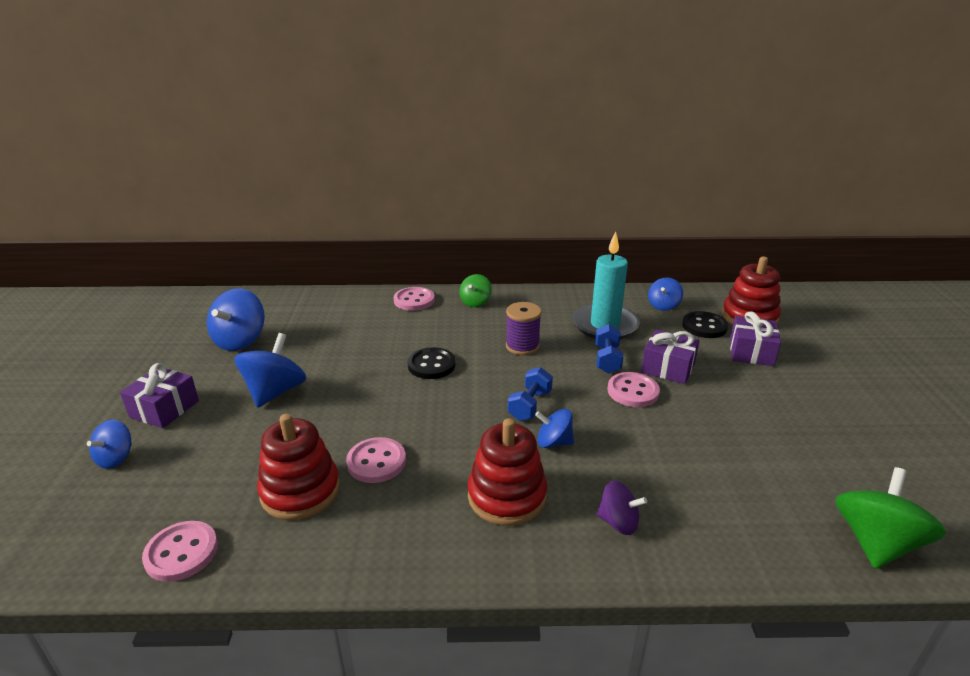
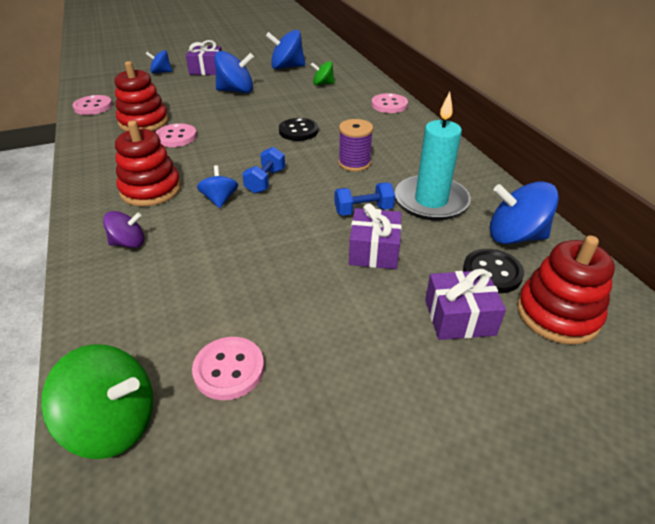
camera: 70 degrees right, 10 degrees up
green spinning top [459,274,492,307] -> green spinning top moved to [311,61,335,85]
blue dumbbell [508,367,553,421] -> blue dumbbell turned 75 degrees counterclockwise [242,147,285,194]
purple spinning top [597,480,647,535] -> purple spinning top turned 105 degrees counterclockwise [103,211,145,248]
pink button [607,372,660,407] -> pink button moved to [192,337,264,400]
blue spinning top [648,278,683,311] -> blue spinning top [490,181,559,244], size x1.68

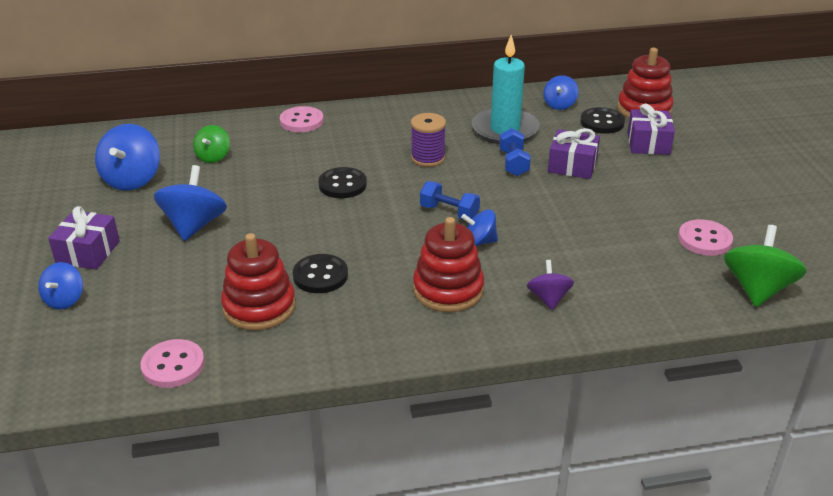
camera: 80 degrees left, 5 degrees down
pink button [155,123,197,147] -> black button [293,254,348,293]
blue spinning top [490,181,559,244] -> blue spinning top [543,75,579,110], size x0.59

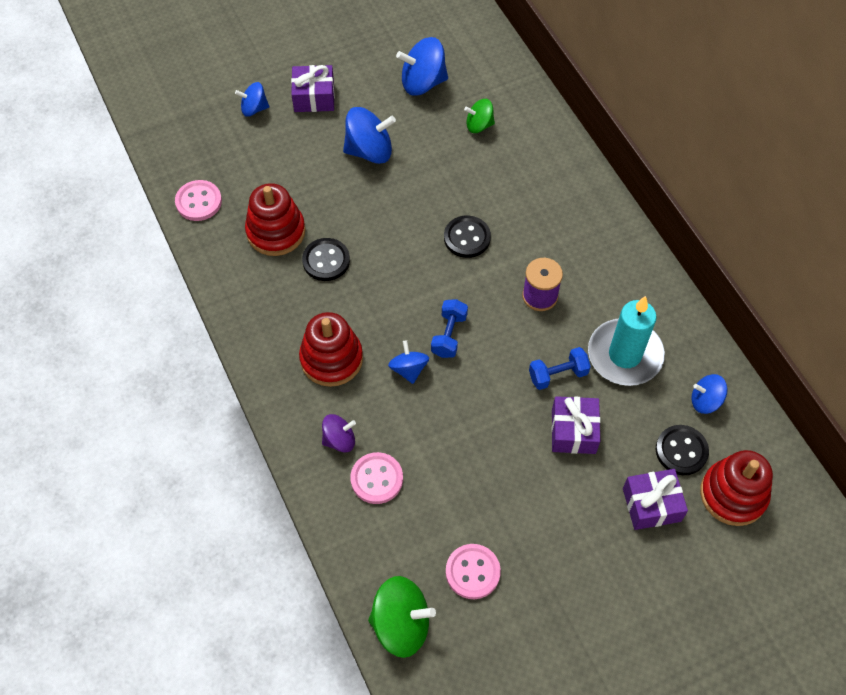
camera: 75 degrees right, 25 degrees up
pink button [280,106,324,132] -> pink button moved to [350,452,403,504]

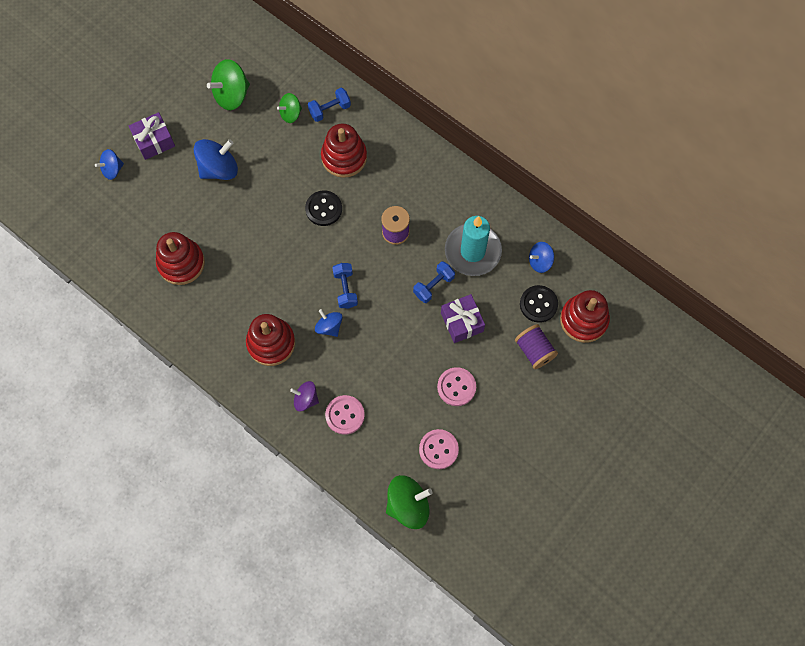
camera: 25 degrees left, 10 degrees up
pink button [175,180,222,221] -> pink button moved to [437,367,476,406]
black button [302,238,350,281] -> none
purple spinning top [322,414,356,452] -> purple spinning top turned 120 degrees counterclockwise [290,381,319,411]
blue spinning top [396,37,448,96] -> green spinning top [207,59,250,110]
purple gift [623,469,688,530] -> purple spool [515,324,558,369]
none -> blue dumbbell [308,88,351,122]
none -> red stacking toy [321,124,367,178]

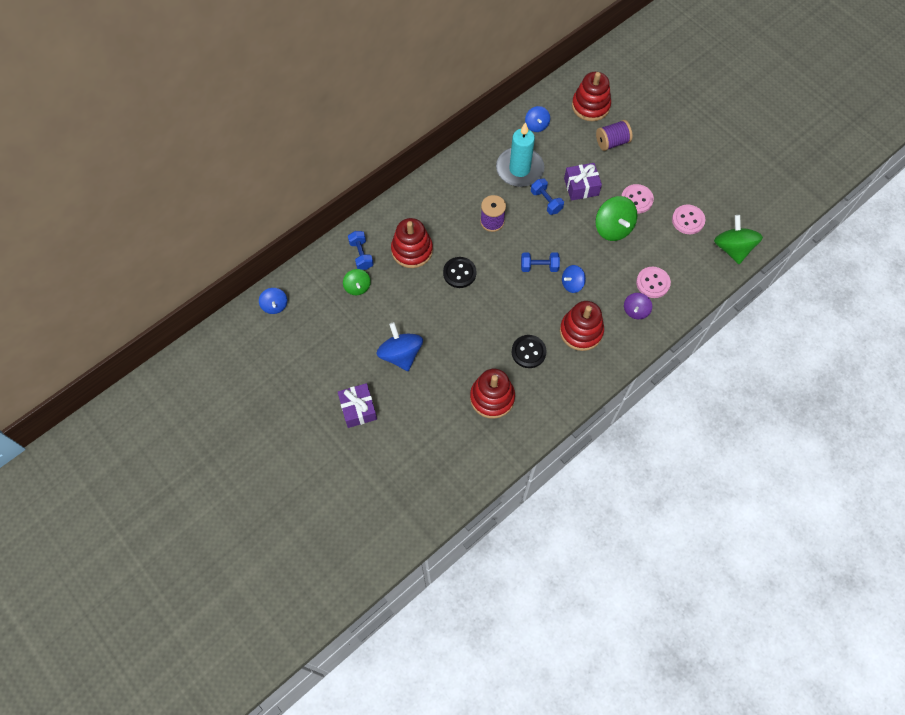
camera: 80 degrees left, 5 degrees down
blue spinning top [95,149,124,180] -> blue spinning top moved to [259,288,287,314]
green spinning top [207,59,250,110] -> green spinning top moved to [595,196,637,241]
black button [520,285,558,323] -> black button moved to [512,335,547,368]

